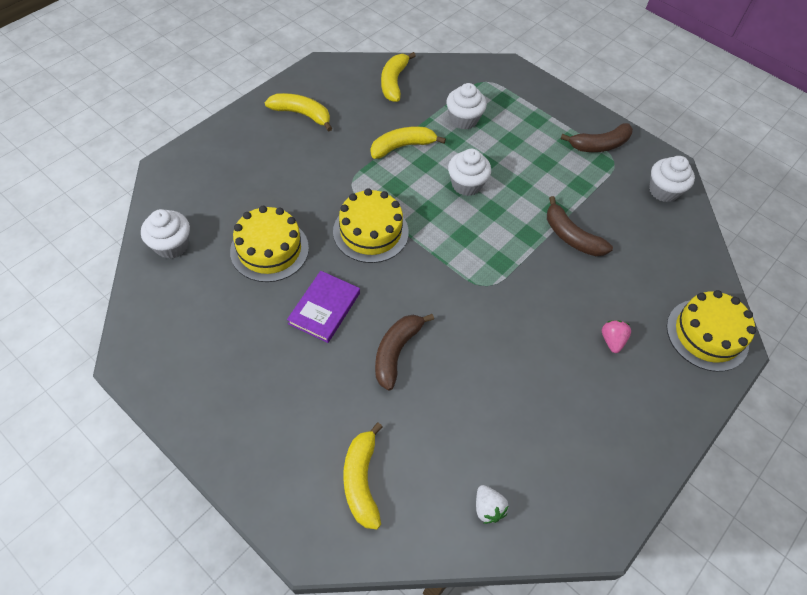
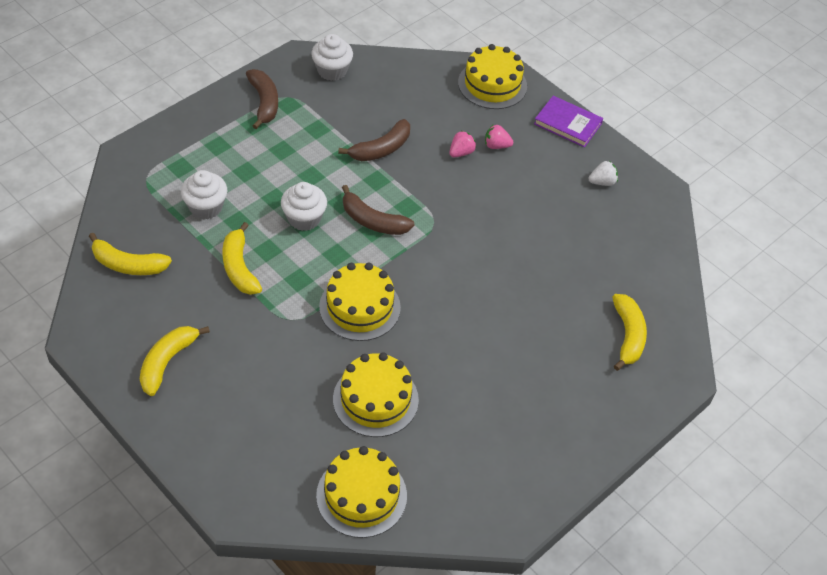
camera: 85 degrees left, 5 degrees down
white cupcake [141,209,190,259] -> yellow cake [316,446,407,538]
purple book [287,271,360,343] -> purple book moved to [534,96,603,147]
yellow banana [343,423,382,530] -> yellow banana turned 90 degrees counterclockwise [612,294,647,371]
brown banana [375,314,434,390] -> brown banana moved to [342,185,414,235]
white strawberry [476,485,508,524] -> white strawberry moved to [589,161,618,186]
none -> pink strawberry [450,130,476,157]

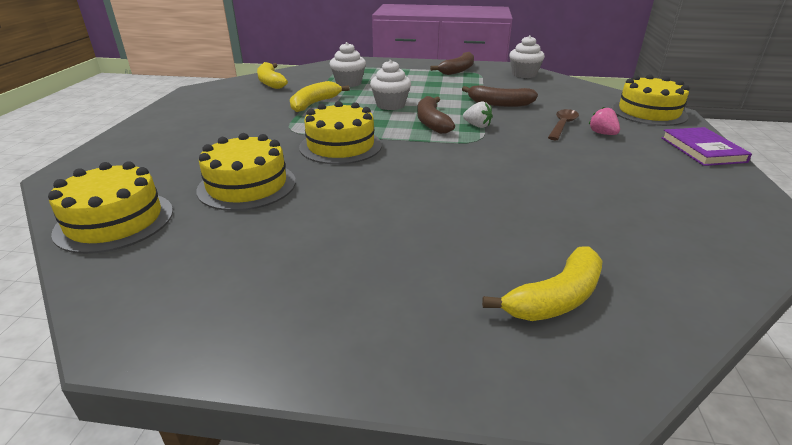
camera: 55 degrees right, 20 degrees down
yellow banana [140,326,210,396] -> none
pink strawberry [450,130,476,157] -> brown spoon [548,109,579,140]
white strawberry [589,161,618,186] -> white strawberry moved to [463,101,493,128]

